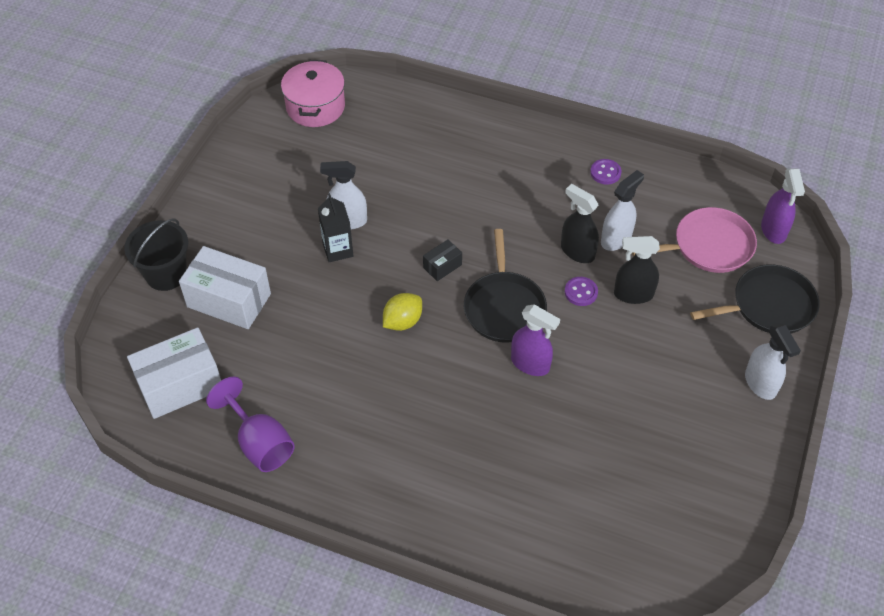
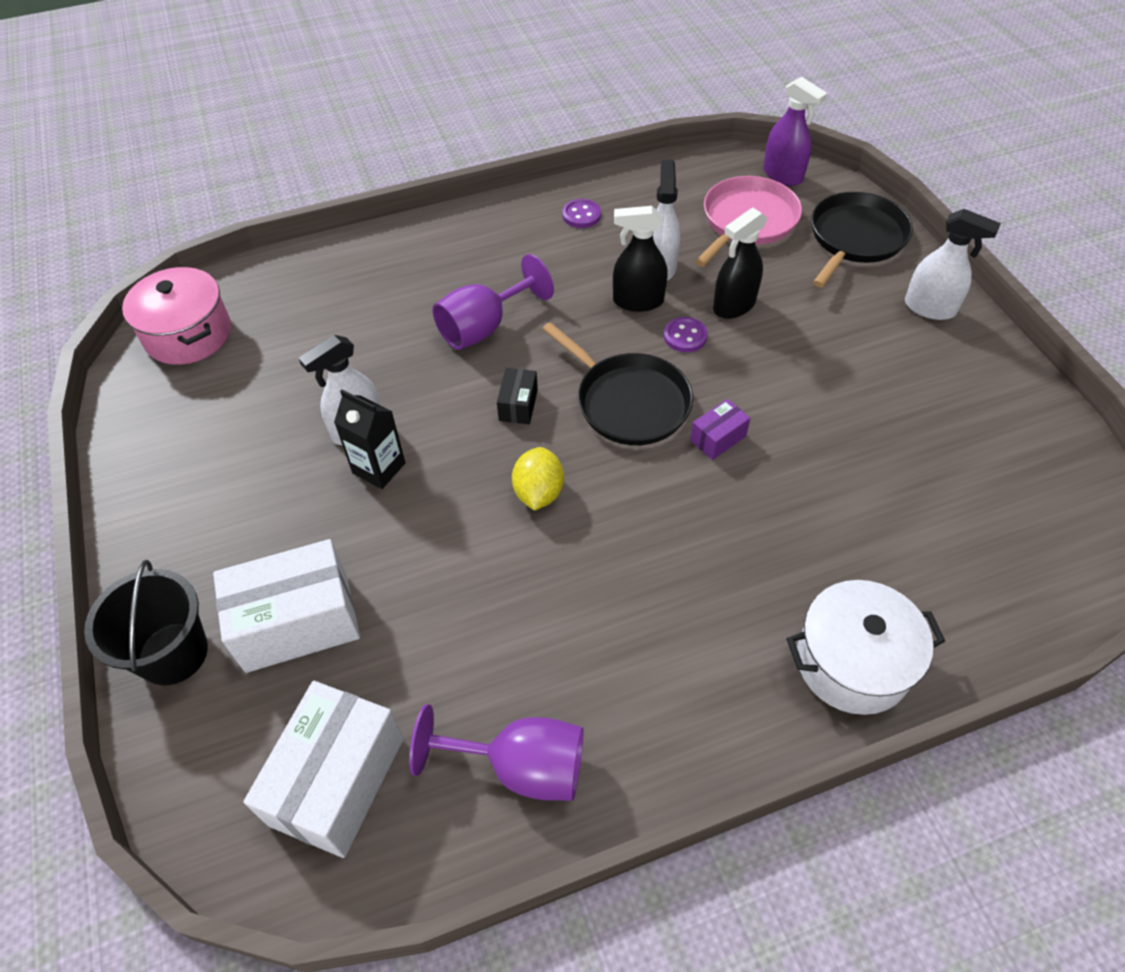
camera: 40 degrees left, 0 degrees up
purple spray bottle [511,304,560,376] -> purple box [690,399,751,460]
none -> purple goblet [433,254,554,350]
none -> white pot [787,580,945,715]

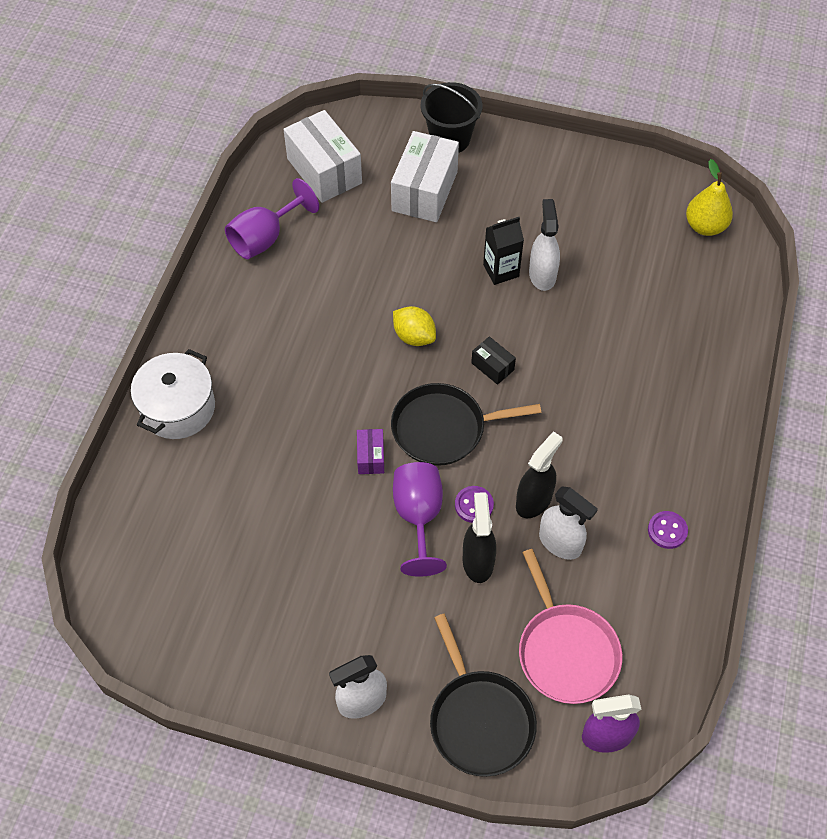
camera: 125 degrees right, 5 degrees up
pink pot [122,267,231,365] -> yellow pear [686,159,733,236]
purple goblet [433,254,554,350] -> purple goblet moved to [393,462,447,577]

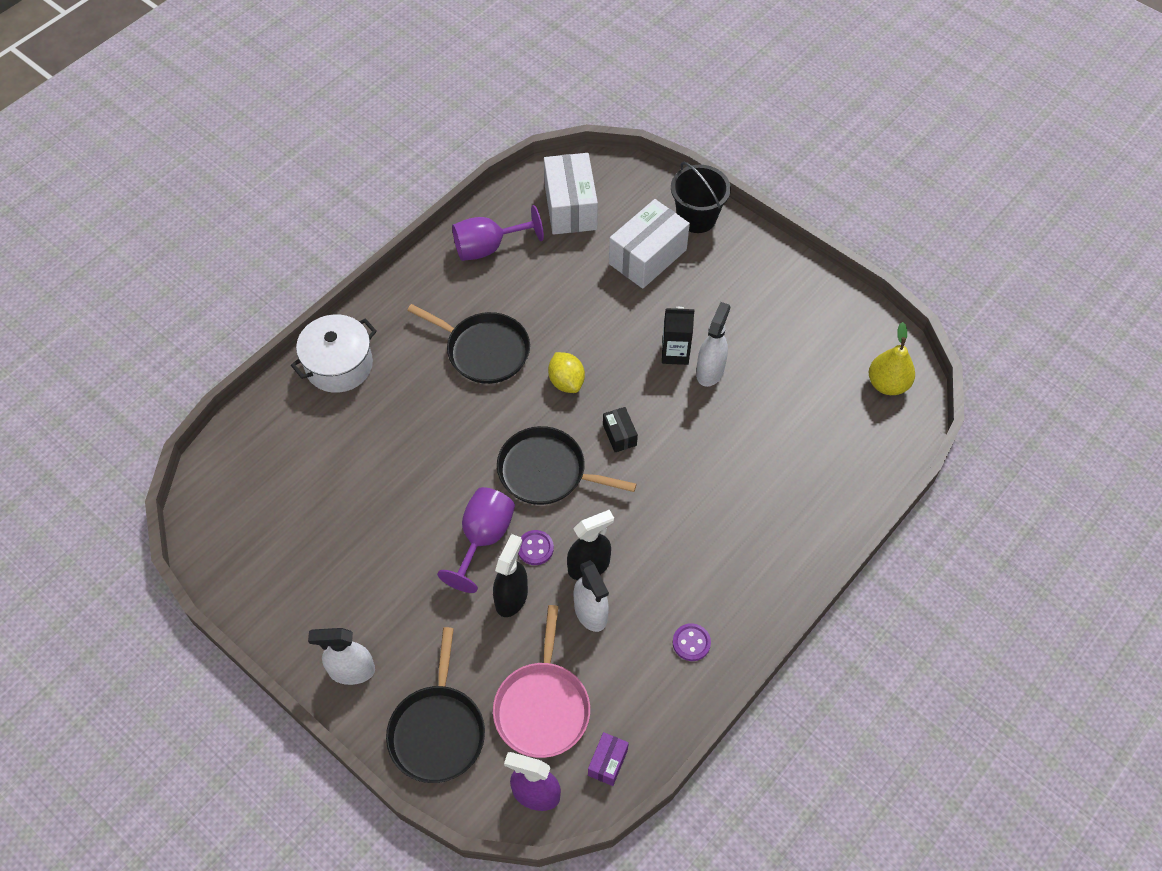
camera: 25 degrees right, 0 degrees up
purple box [357,429,384,474] -> purple box moved to [588,732,629,786]
none -> black pan [407,304,530,384]

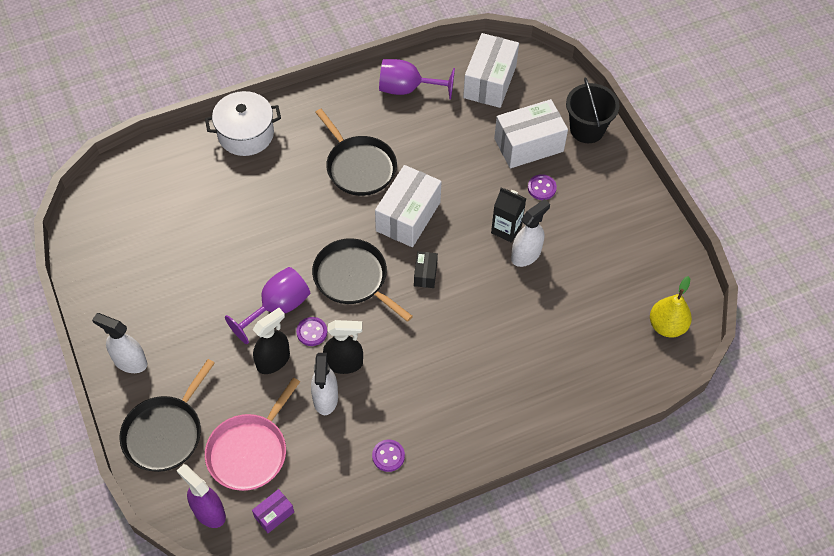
camera: 25 degrees right, 0 degrees up
yellow lemon [548,352,585,393] -> white box [375,165,442,247]
none -> purple button [528,174,557,200]

